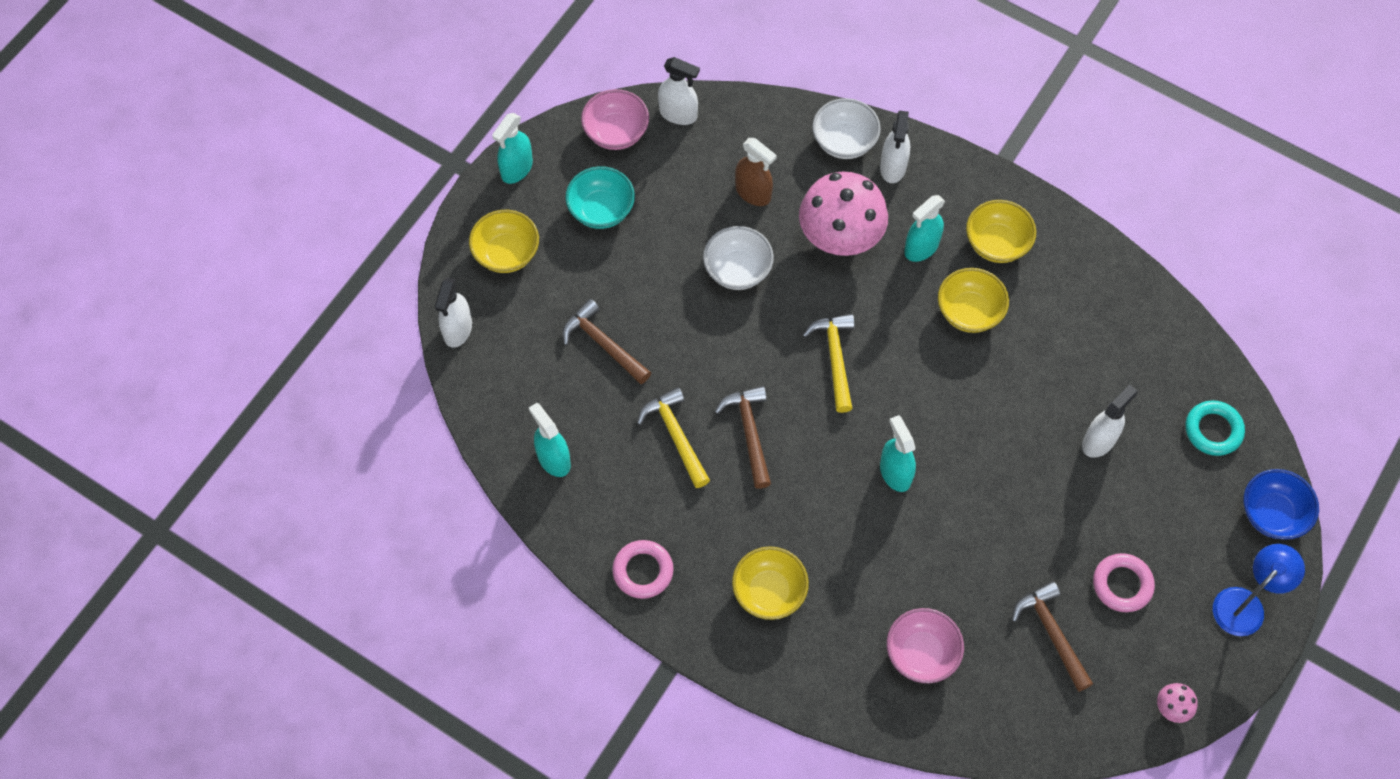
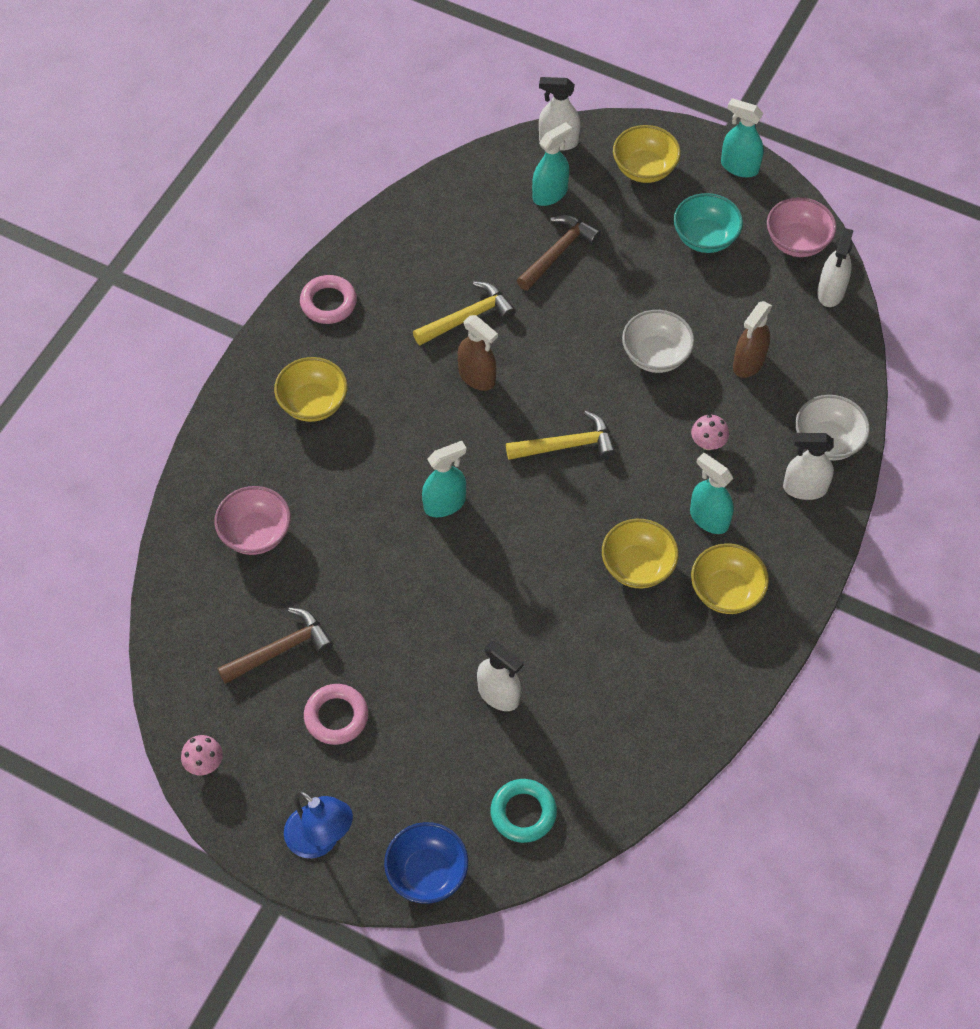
camera: 85 degrees right, 5 degrees down
turquoise spray bottle [529,403,571,477] -> turquoise spray bottle moved to [532,122,572,206]
brown hammer [715,386,771,489] -> brown spray bottle [458,315,498,391]
pink mushroom [799,171,888,256] -> pink mushroom [691,414,729,450], size x0.40

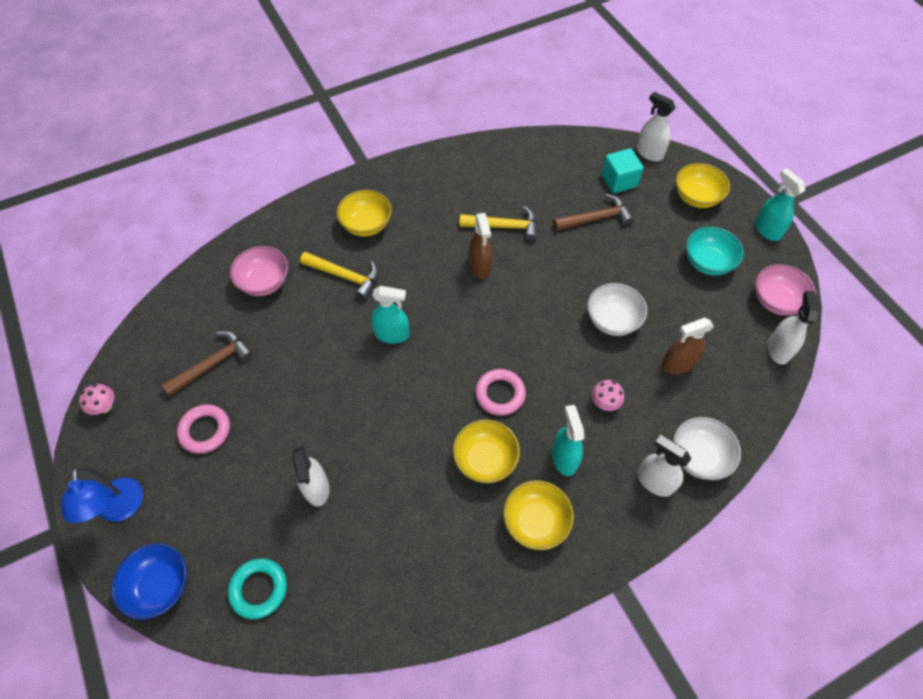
camera: 35 degrees right, 0 degrees up
brown hammer [217,608,333,684] -> brown hammer turned 45 degrees counterclockwise [162,331,253,396]
pink ring [300,275,357,324] -> pink ring moved to [475,369,526,416]
yellow hammer [506,411,616,460] -> yellow hammer moved to [300,252,379,300]
turquoise spray bottle [532,122,572,206] -> turquoise cube [601,148,644,193]
white spray bottle [817,228,854,307] -> white spray bottle turned 135 degrees clockwise [768,291,820,364]

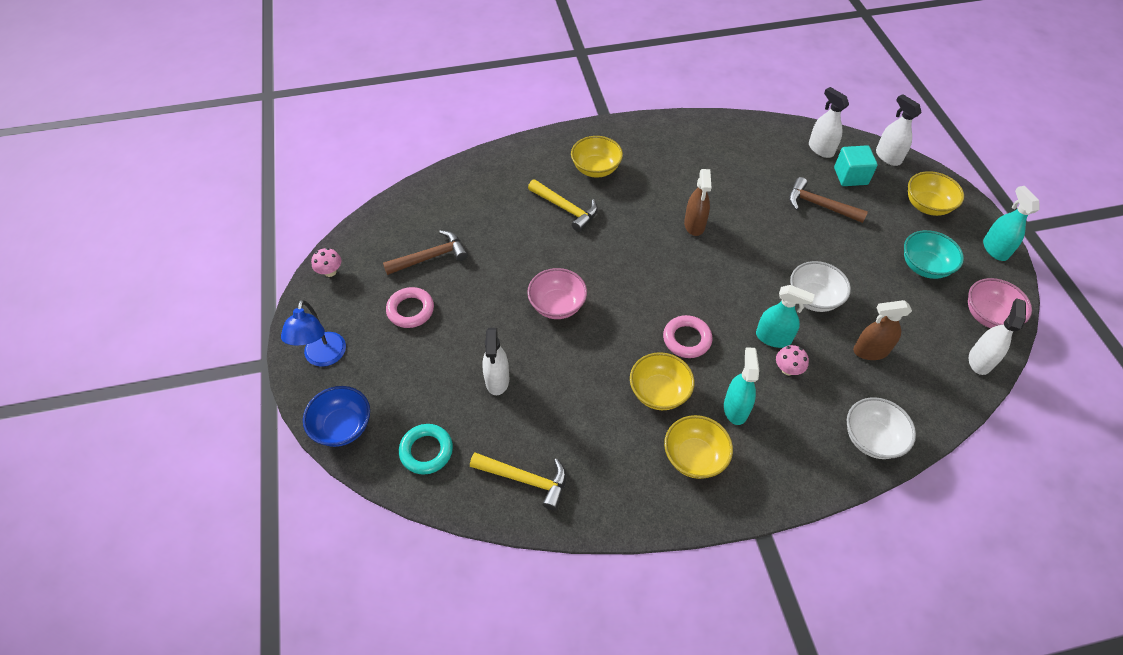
camera: 15 degrees right, 5 degrees down
pink bowl [230,246,288,296] -> pink bowl moved to [527,268,587,319]
turquoise spray bottle [371,286,409,344] -> turquoise spray bottle moved to [756,285,815,348]
yellow hammer [459,206,537,242] -> yellow hammer moved to [470,453,566,511]
brown hammer [553,194,634,231] -> brown hammer turned 150 degrees counterclockwise [789,177,868,223]
white spray bottle [637,435,691,497] -> white spray bottle moved to [809,87,849,158]

